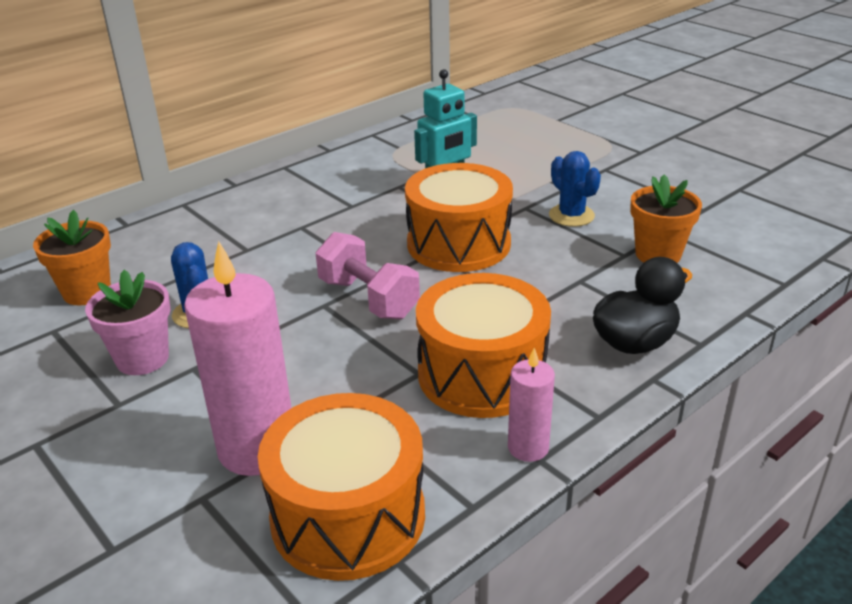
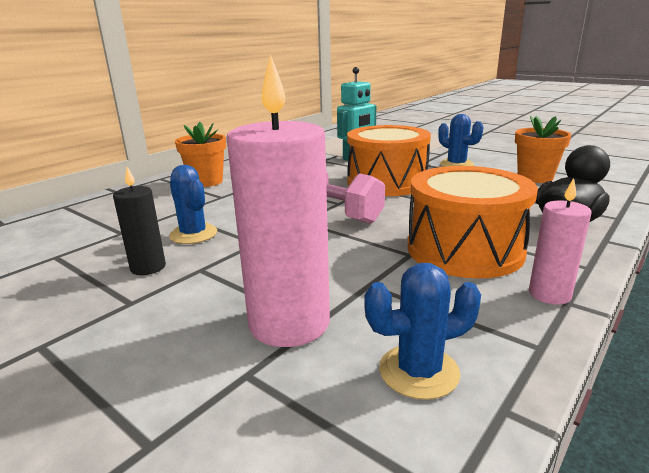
camera: 10 degrees left, 10 degrees down
orange flower pot [33,210,111,305] -> orange flower pot moved to [175,122,226,187]
pink flower pot [85,270,171,375] -> black candle [113,167,166,275]
orange drum [258,393,425,581] -> blue cactus [364,263,481,400]

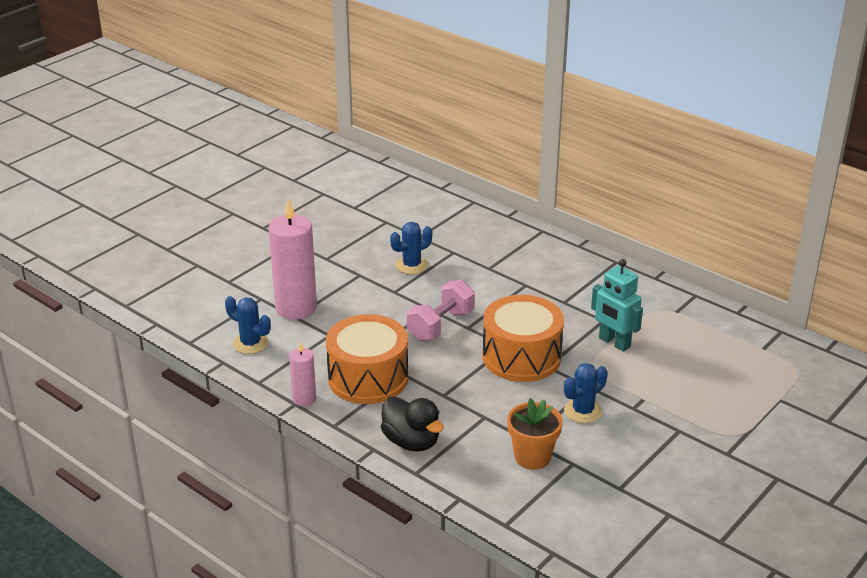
camera: 90 degrees right, 10 degrees up
black candle [113,167,166,275] -> none
orange flower pot [175,122,226,187] -> none
blue cactus [364,263,481,400] -> blue cactus turned 45 degrees counterclockwise [225,296,271,354]

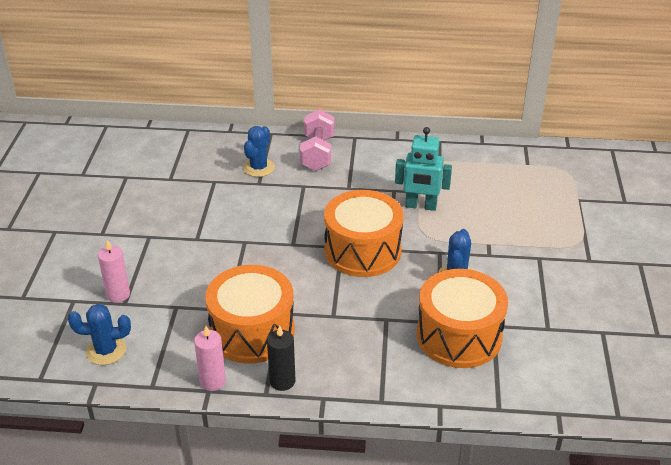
camera: 35 degrees left, 5 degrees up
pink candle [268,199,317,320] -> pink candle [98,240,130,303], size x0.52
black duck [381,396,444,452] -> none
blue cactus [390,222,432,274] -> blue cactus moved to [243,126,275,177]
pink dumbbell [407,280,475,341] -> pink dumbbell moved to [300,109,334,171]
orange flower pot [507,398,563,470] -> orange drum [417,269,508,368]
none -> black candle [267,325,296,391]

